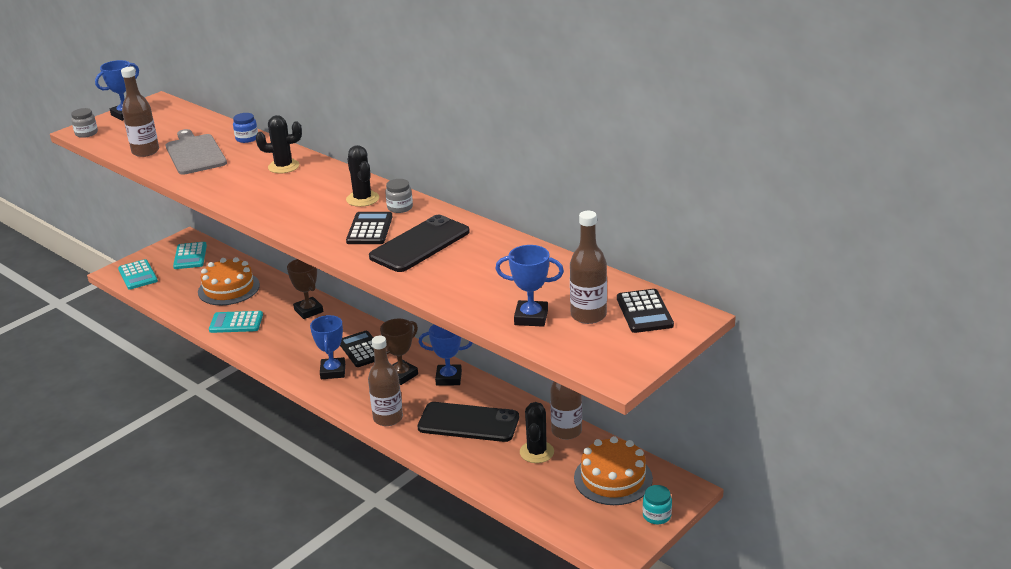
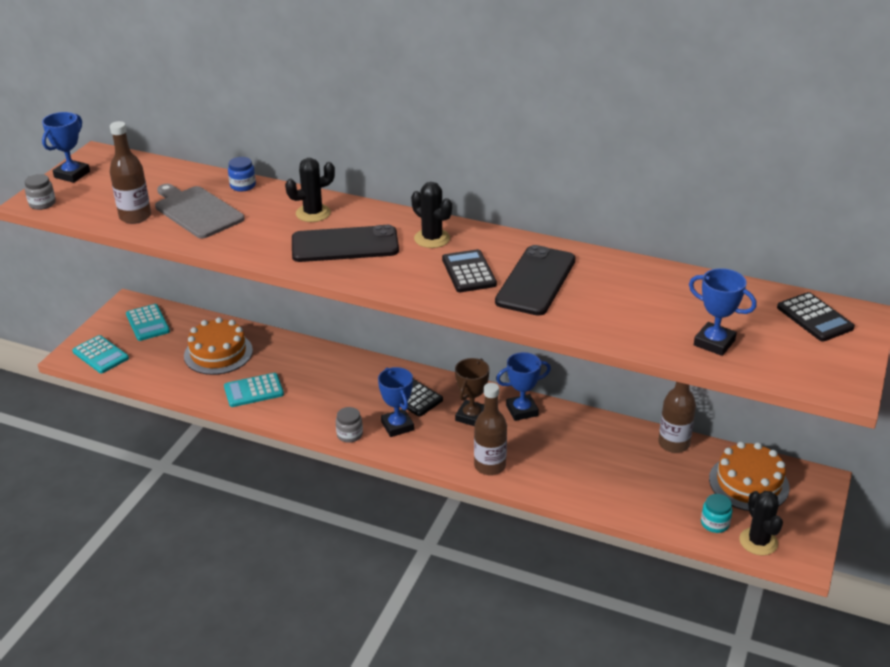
camera: 20 degrees left, 5 degrees up
brown trophy [287,259,323,319] -> none
grey jar [385,179,413,213] -> grey jar moved to [336,407,363,443]
black phone [418,402,519,442] -> black phone moved to [292,225,399,262]
blue trophy [495,245,564,327] -> blue trophy turned 45 degrees clockwise [689,268,757,356]
black cactus [520,402,554,463] -> black cactus moved to [739,491,783,556]
brown bottle [570,211,607,324] -> none
turquoise jar [643,485,672,524] -> turquoise jar moved to [701,494,733,533]

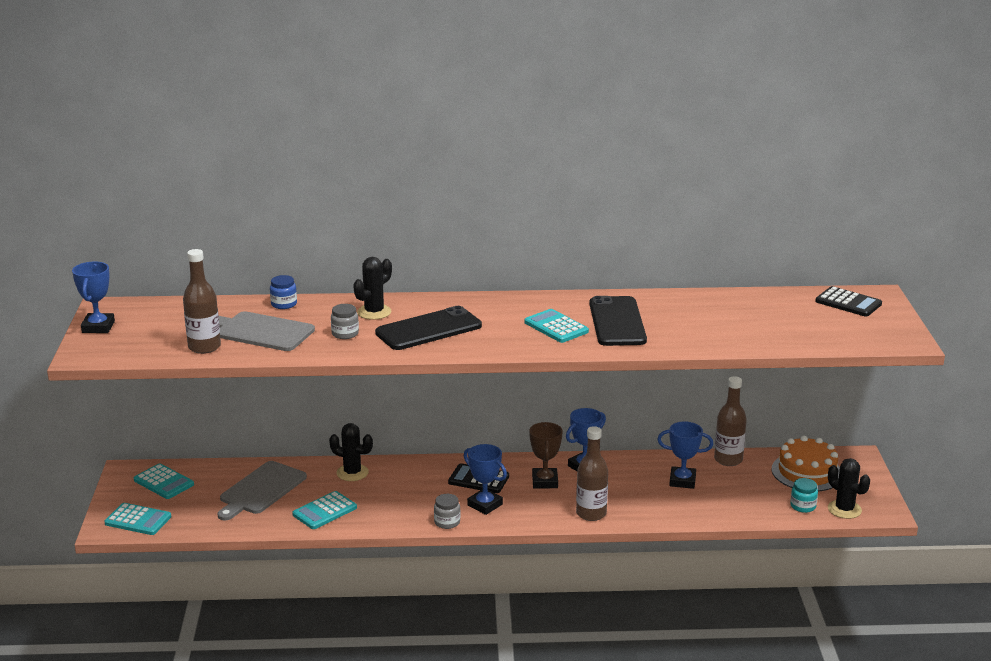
camera: 25 degrees left, 10 degrees down
grey jar [25,174,56,210] -> grey jar moved to [331,304,359,339]
orange cake [184,317,253,375] -> grey cutting board [217,461,307,520]
black cactus [411,182,452,248] -> black cactus moved to [329,423,373,481]
black calculator [442,249,497,292] -> turquoise calculator [524,309,589,343]
blue trophy [689,268,757,356] -> blue trophy moved to [657,421,713,489]

